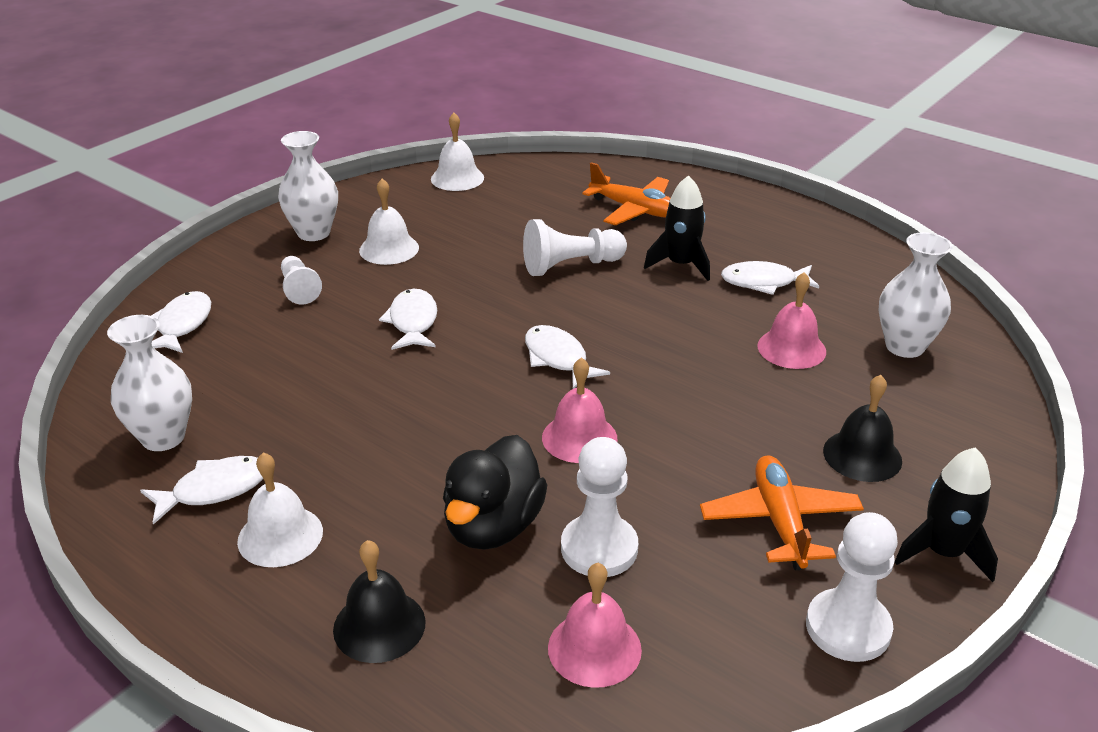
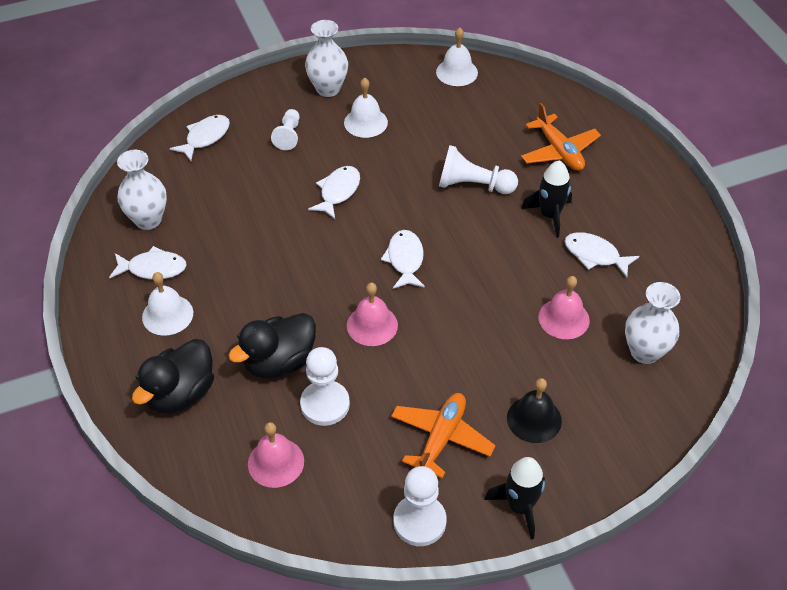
camera: 30 degrees right, 15 degrees up
black bell [333,540,426,663] -> black duck [132,339,214,414]

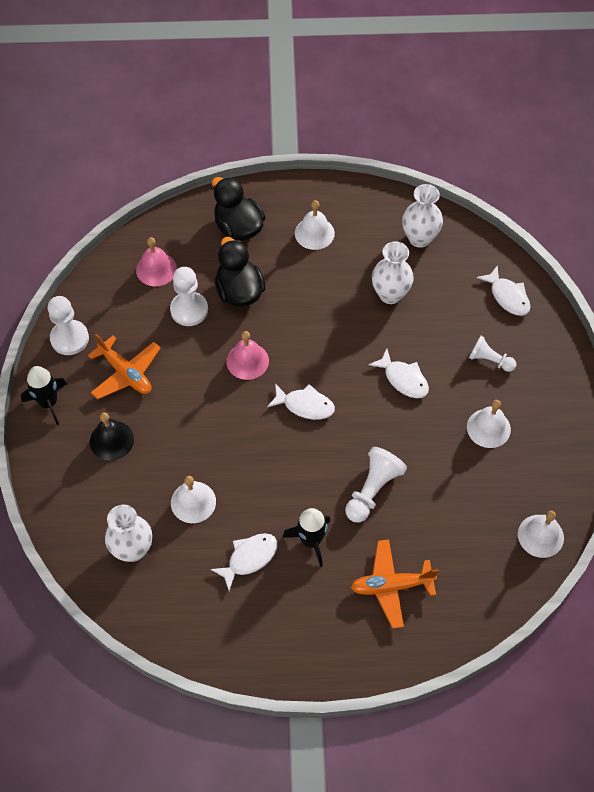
camera: 110 degrees right, 10 degrees up
white fish [109,246,187,279] -> none
white vase [305,20,348,97] -> white vase moved to [372,241,414,304]
pink bell [538,276,590,339] -> white bell [171,476,216,523]

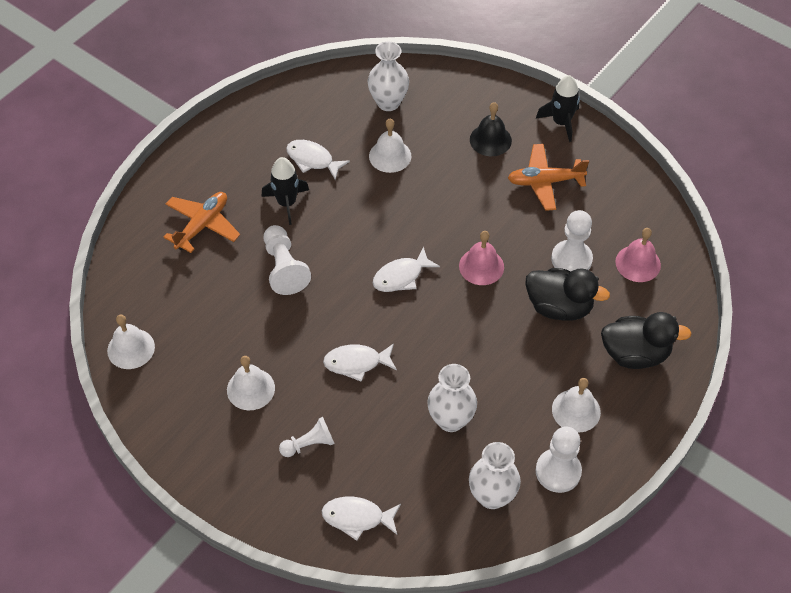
camera: 130 degrees right, 5 degrees down
white pawn [48,296,89,355] -> white pawn moved to [535,426,582,493]
white fish [211,533,277,591] -> white fish turned 120 degrees clockwise [286,140,350,180]

